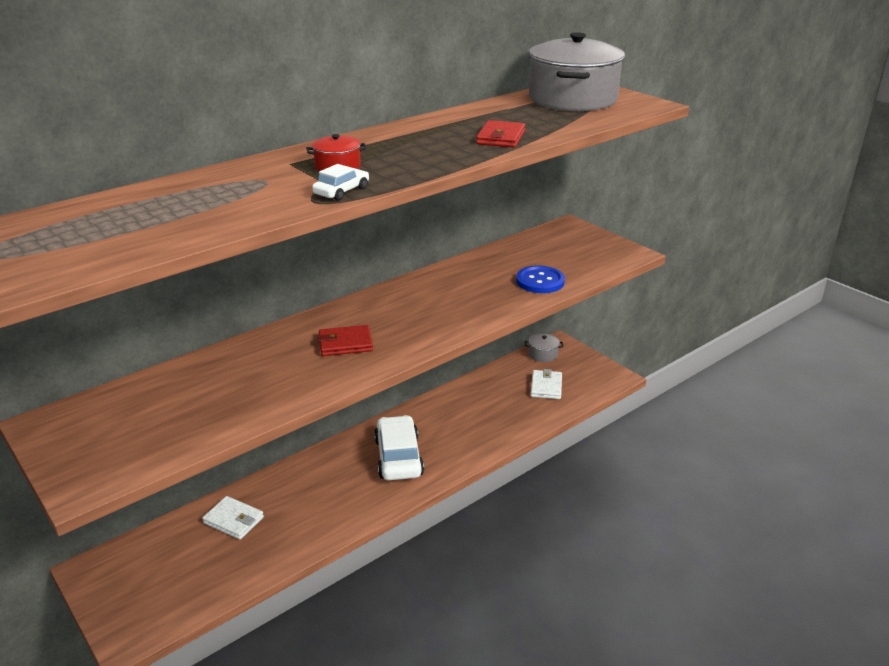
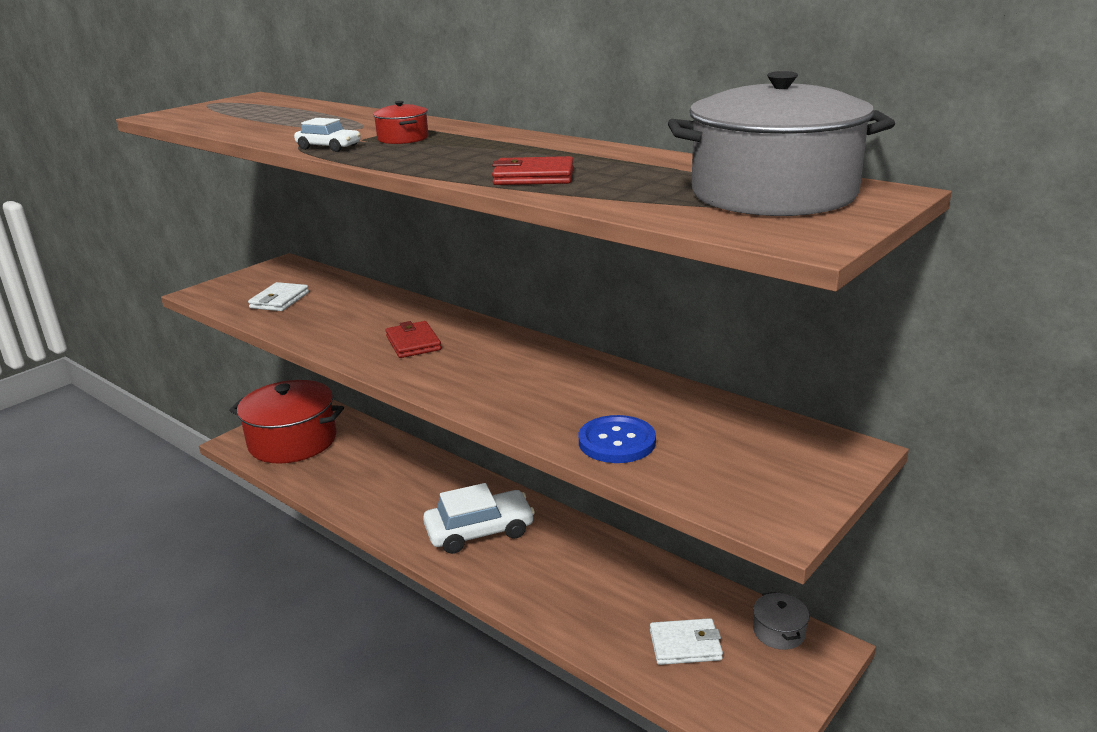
camera: 80 degrees right, 5 degrees down
white wallet [202,496,264,540] -> white wallet moved to [248,282,309,311]
none -> red pot [229,380,344,464]

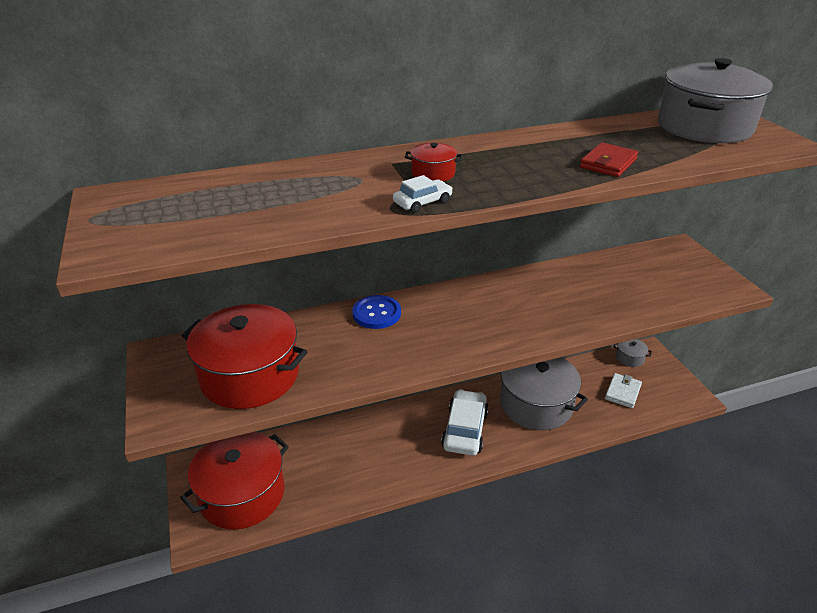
camera: 60 degrees left, 10 degrees up
white wallet [248,282,309,311] -> red pot [182,304,308,409]
red wallet [385,321,441,358] -> none
blue button [578,415,656,463] -> blue button moved to [352,295,401,329]
none -> grey pot [500,357,588,430]

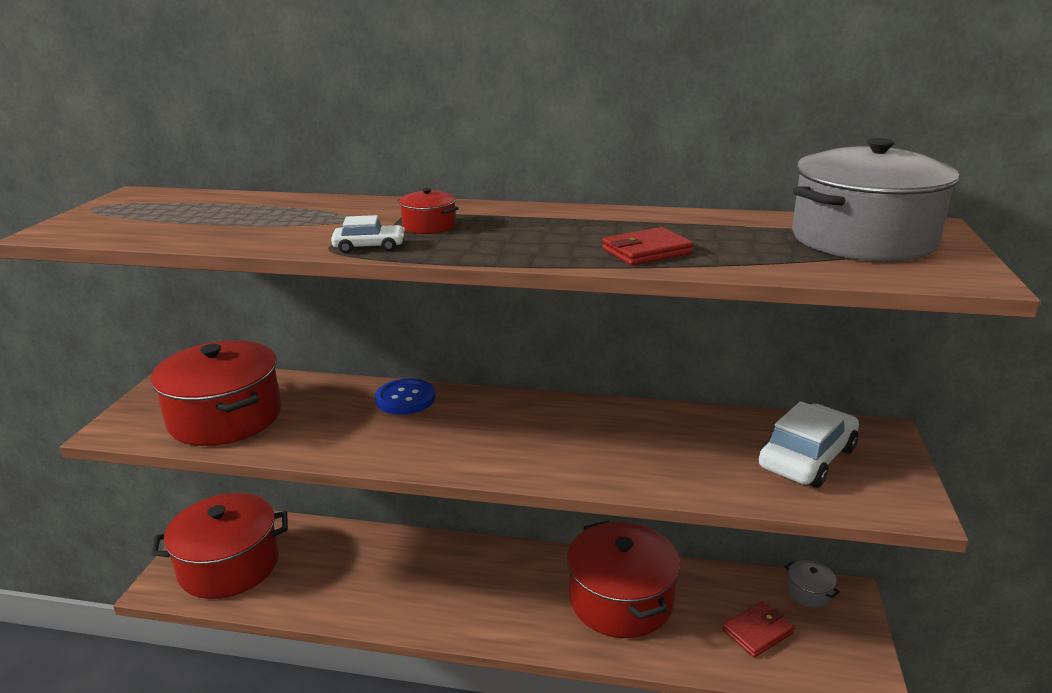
camera: 30 degrees right, 10 degrees down
white car [441,389,489,456] -> white car moved to [759,401,859,488]
grey pot [500,357,588,430] -> red pot [567,520,680,638]
white wallet [605,373,642,408] -> red wallet [723,601,794,657]

